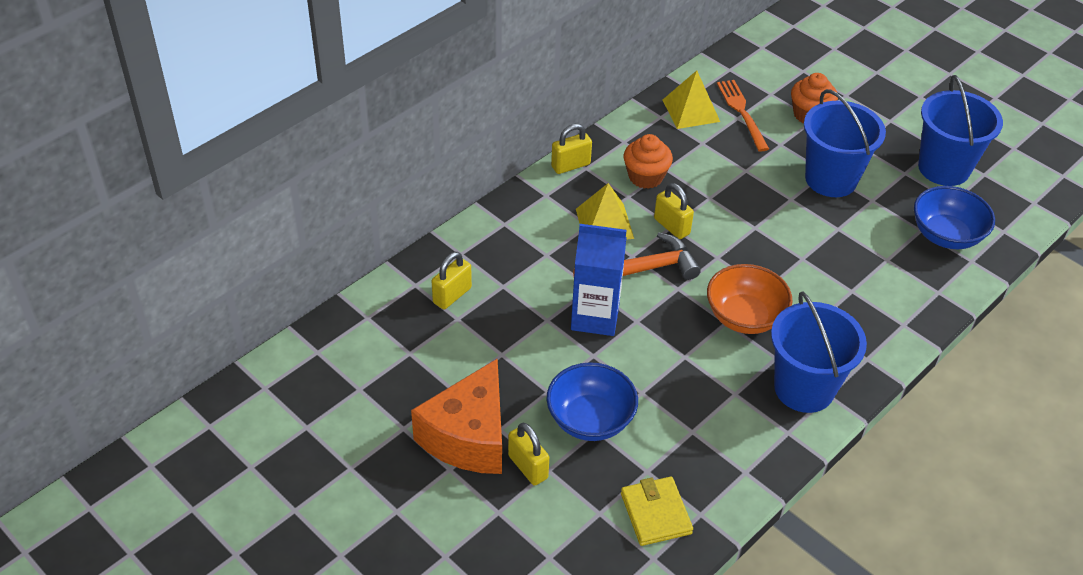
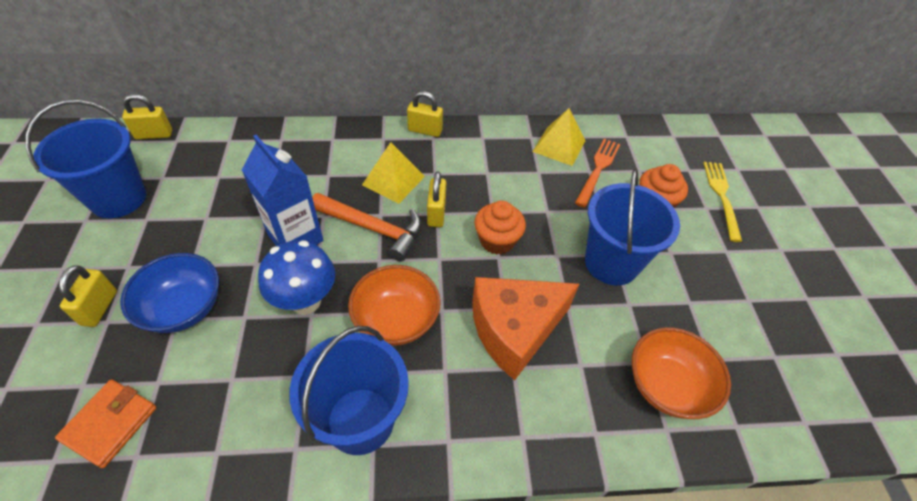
camera: 40 degrees right, 5 degrees up
orange cheese [411,358,502,474] -> orange cheese moved to [472,277,579,380]
yellow padlock [432,252,472,309] -> yellow padlock moved to [122,94,172,140]
yellow wallet [621,477,693,546] -> orange wallet [55,379,157,468]
orange cupcake [624,134,673,189] -> orange cupcake moved to [474,201,526,255]
blue bowl [914,186,995,249] -> orange bowl [632,327,731,419]
blue bucket [918,75,1003,186] -> blue bucket moved to [25,100,146,218]
none -> blue mushroom [258,241,335,315]
none -> yellow fork [703,162,742,242]

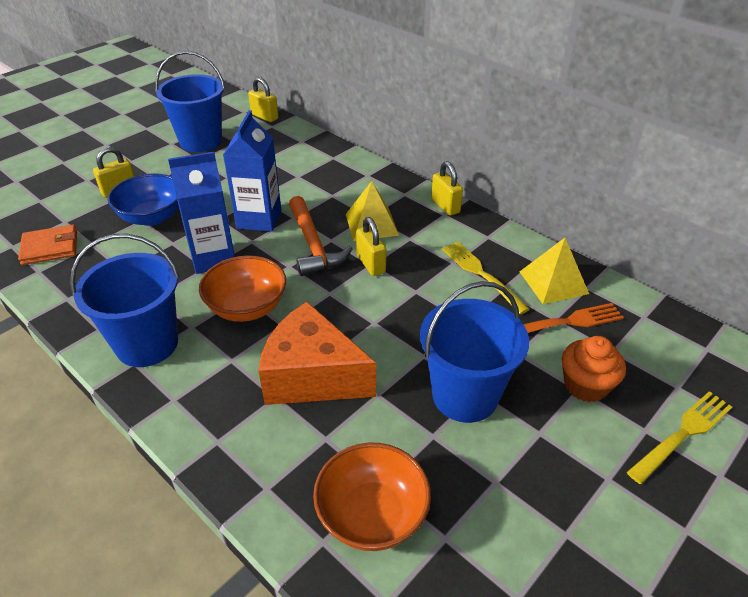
camera: 50 degrees right, 10 degrees down
blue mushroom [258,241,335,315] -> blue carton [168,152,235,274]
yellow padlock [427,172,446,227] -> yellow padlock turned 75 degrees counterclockwise [356,217,386,276]
orange cupcake [474,201,526,255] -> none
none -> yellow fork [442,242,530,314]

